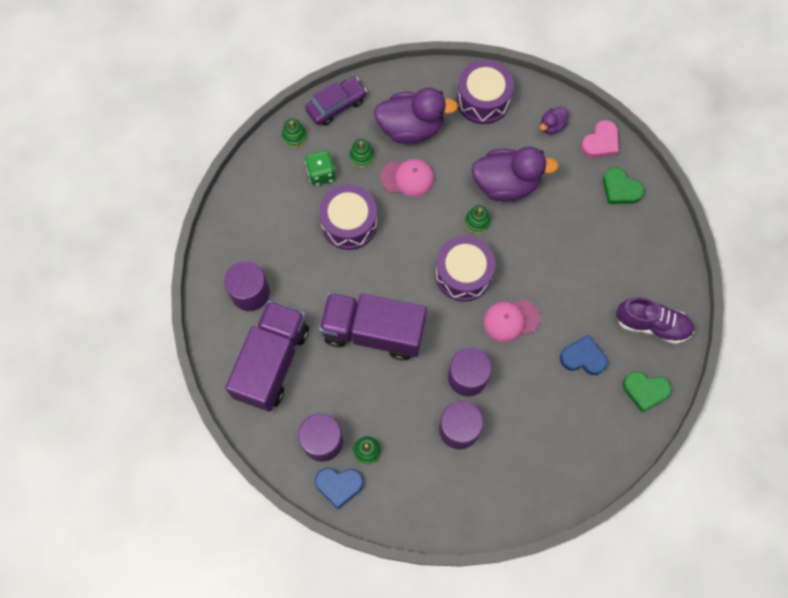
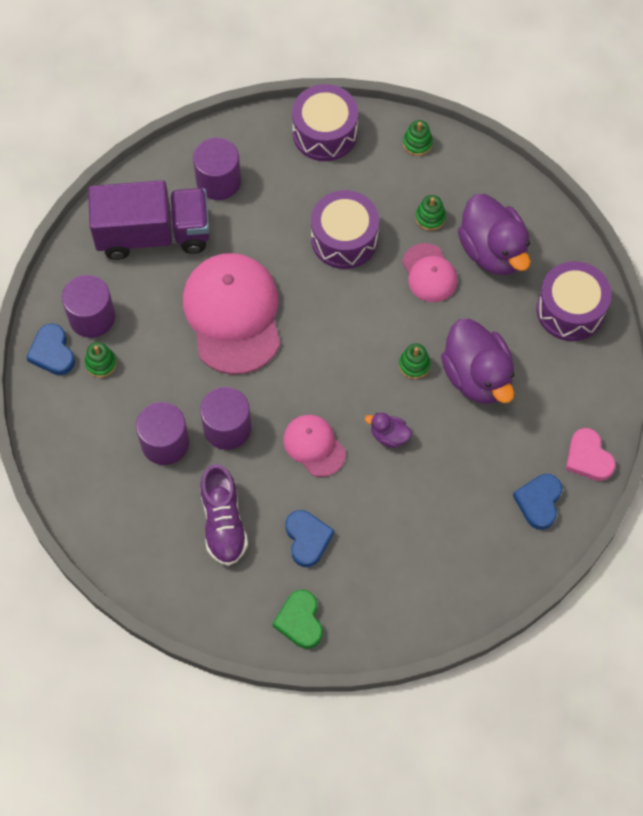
camera: 65 degrees right, 5 degrees down
purple car [305,77,367,125] -> none
green dice [305,151,336,186] -> none
purple truck [319,293,427,360] -> pink cap [183,253,280,375]
purple drum [435,236,495,302] -> purple drum moved to [292,84,358,161]
purple duck [540,107,568,134] -> purple duck moved to [365,413,412,448]
pink heart [581,120,619,158] -> pink heart turned 45 degrees clockwise [566,428,616,481]
green heart [603,167,644,204] -> blue heart [513,474,562,530]
purple shoe [616,297,694,344] -> purple shoe moved to [200,464,248,566]

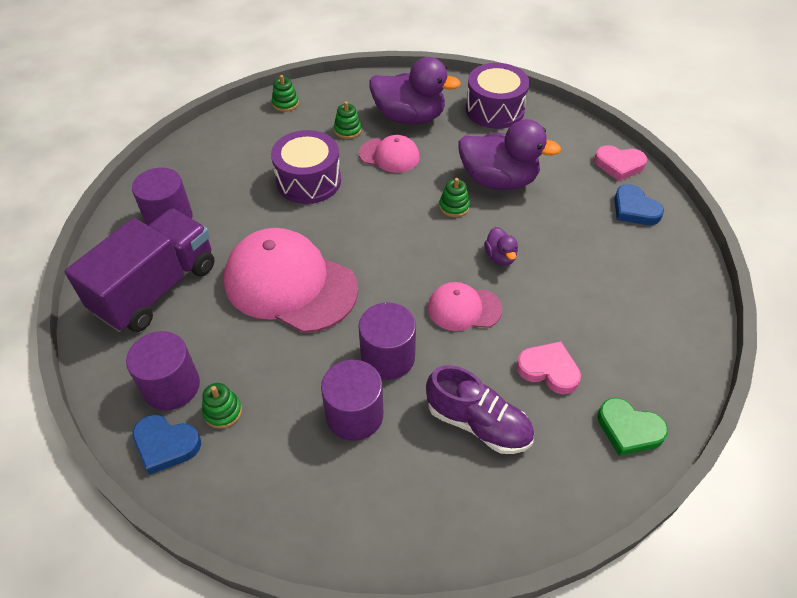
camera: 50 degrees left, 15 degrees down
blue heart [286,510,334,567] -> pink heart [516,341,581,394]
purple drum [292,84,358,161] -> none
purple duck [365,413,412,448] -> purple duck turned 75 degrees counterclockwise [484,227,518,266]

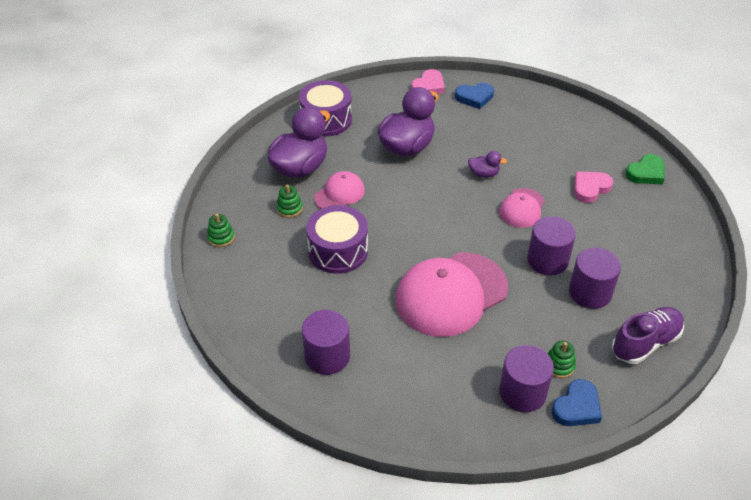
camera: 65 degrees left, 5 degrees down
purple truck [64,209,214,332] -> none
purple shoe [426,365,534,454] -> purple shoe moved to [612,307,684,364]
green stacking toy [439,178,470,217] -> none

